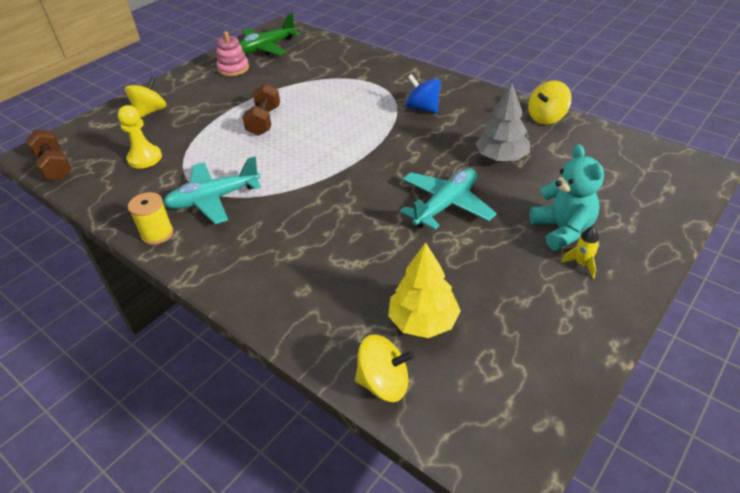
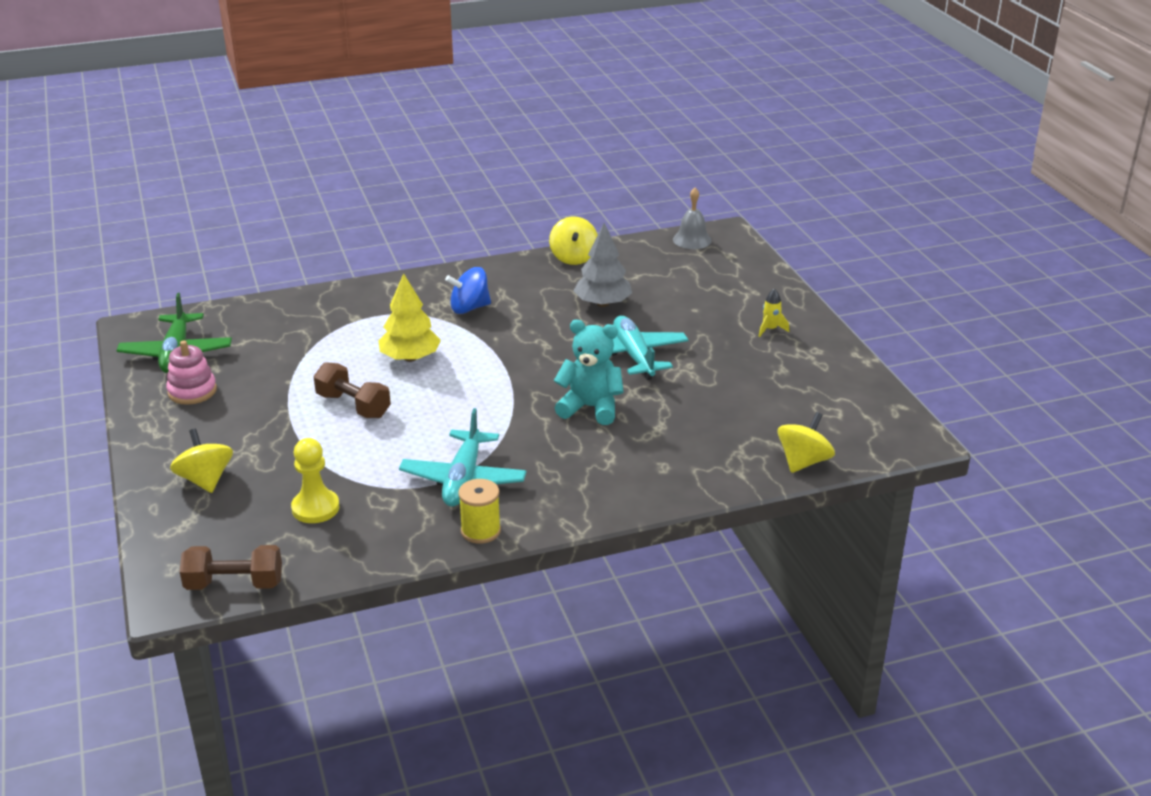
camera: 60 degrees left, 10 degrees down
yellow tree [388,242,461,338] -> yellow tree moved to [378,273,441,362]
turquoise teddy bear [530,144,604,251] -> turquoise teddy bear moved to [554,320,624,425]
none -> grey bell [673,188,712,249]

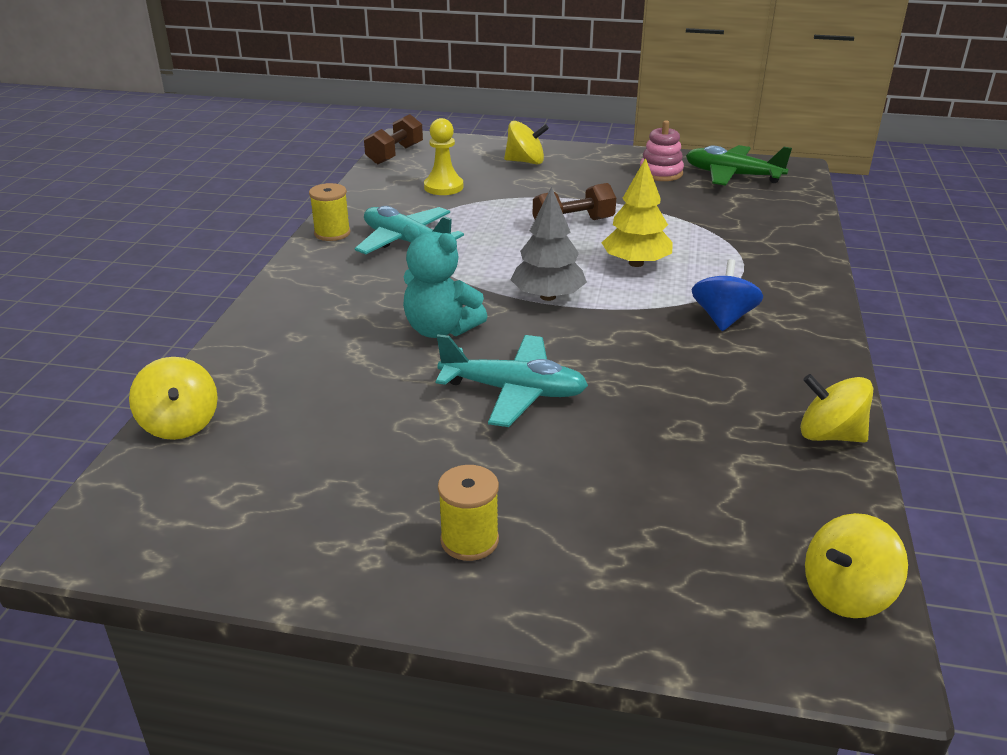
camera: 120 degrees right, 0 degrees up
turquoise teddy bear [554,320,624,425] -> turquoise teddy bear turned 75 degrees clockwise [403,224,487,338]
grey tree [574,223,632,307] -> grey tree moved to [510,187,587,301]
grey bell [673,188,712,249] -> yellow spinning top [805,513,908,618]
yellow rocket [759,288,789,337] -> yellow spool [438,465,499,561]

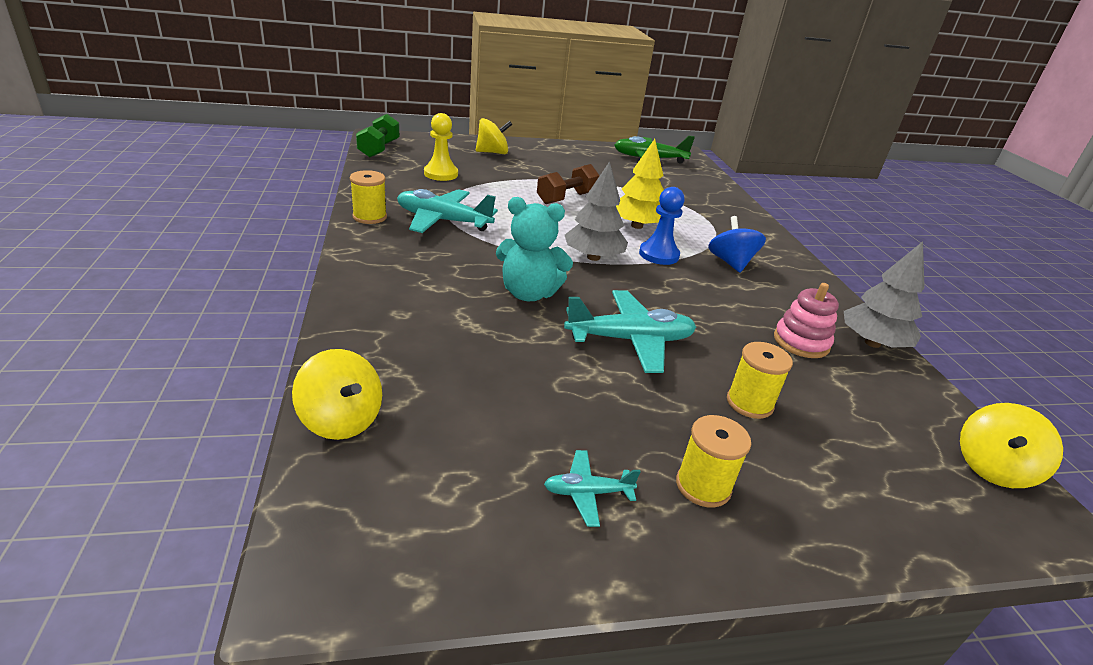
camera: 25 degrees left, 0 degrees up
brown dumbbell [364,114,423,164] -> green dumbbell [356,114,399,158]
pink stacking toy [640,120,684,181] -> pink stacking toy moved to [774,283,839,358]
yellow spinning top [800,374,873,443] -> grey tree [844,241,925,348]
none -> turquoise plane [544,450,641,527]
none -> blue pawn [639,187,684,265]
none -> yellow spool [727,342,793,419]

